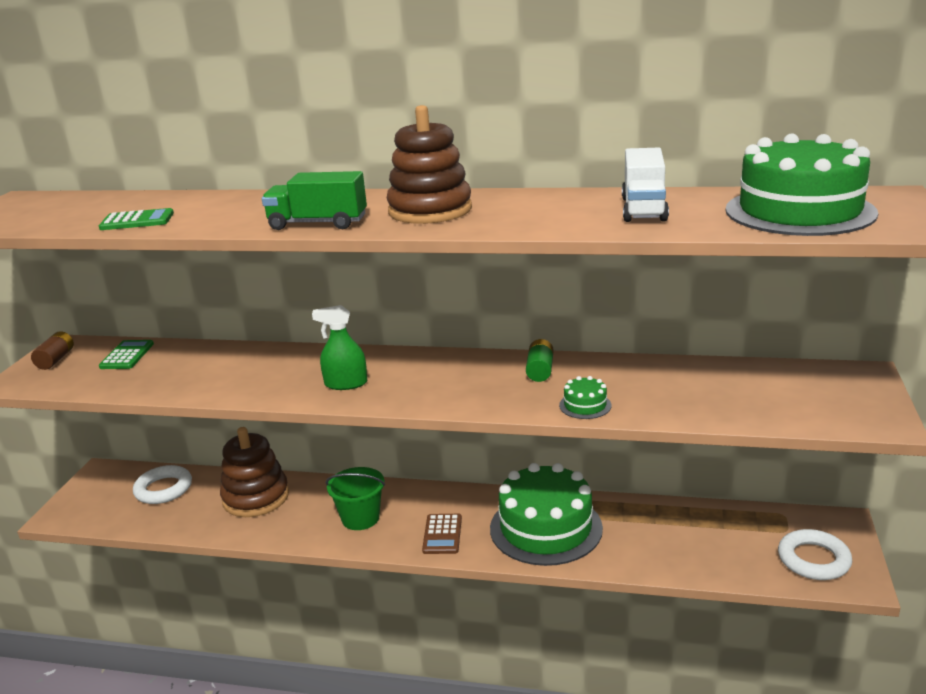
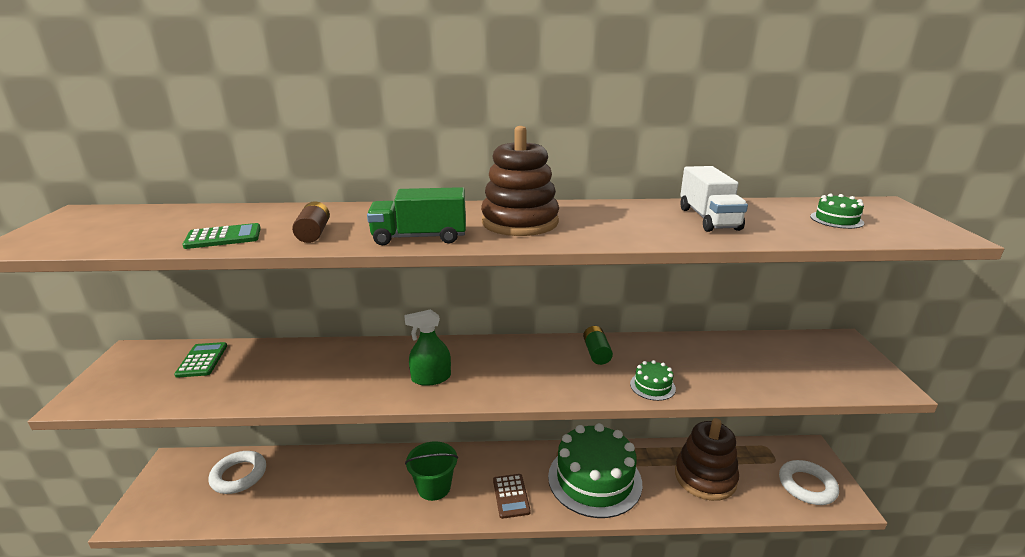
camera: 15 degrees left, 0 degrees up
brown battery [31,331,74,370] -> brown battery moved to [292,201,330,243]
brown stacking toy [220,427,289,517] -> brown stacking toy moved to [675,418,739,501]
green cake [725,134,878,236] -> green cake [810,194,864,229], size x0.40

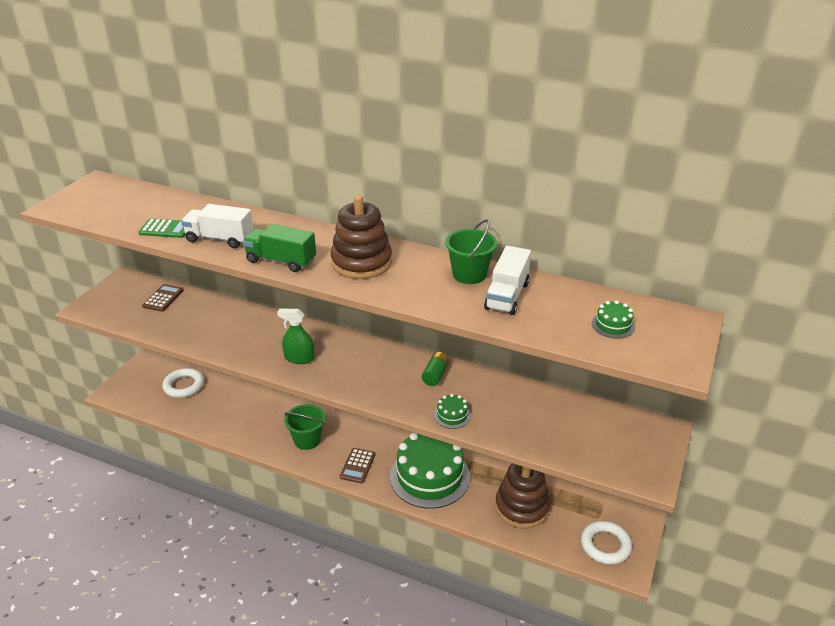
camera: 25 degrees right, 10 degrees up
green calculator [174,342,227,378] -> brown calculator [142,284,184,312]
brown battery [292,201,330,243] -> white truck [181,204,254,248]
none -> green bucket [445,220,497,284]

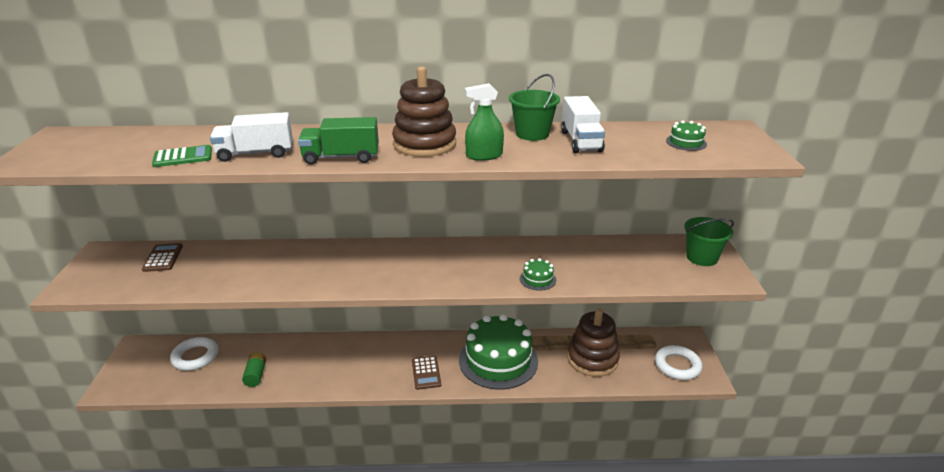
camera: 25 degrees left, 5 degrees down
green spray bottle [277,308,314,364] -> green spray bottle moved to [465,83,504,161]
green bucket [284,404,325,450] -> green bucket moved to [684,217,734,266]
green battery [422,352,449,386] -> green battery moved to [242,352,266,387]

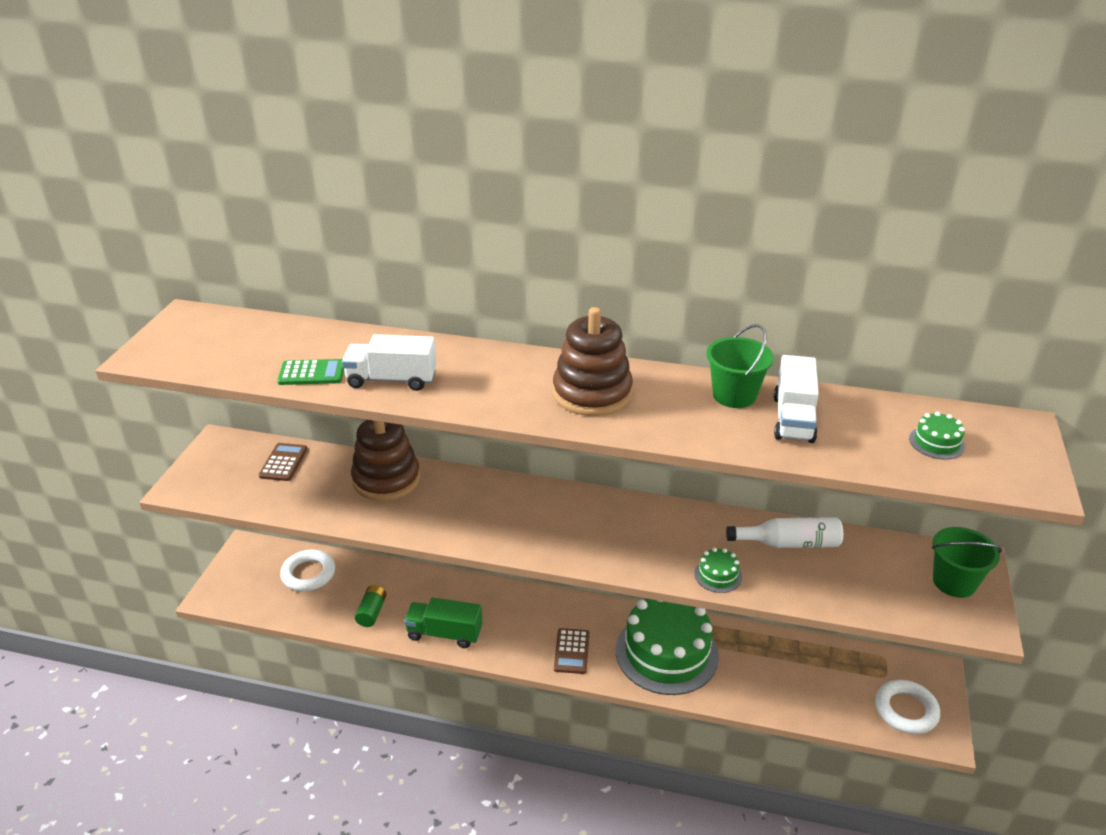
camera: 15 degrees right, 5 degrees up
green truck [298,117,379,165] -> green truck moved to [404,598,483,648]
green spray bottle [465,83,504,161] -> none
brown stacking toy [567,308,620,377] -> brown stacking toy moved to [351,420,420,501]
none -> white bottle [726,517,843,548]

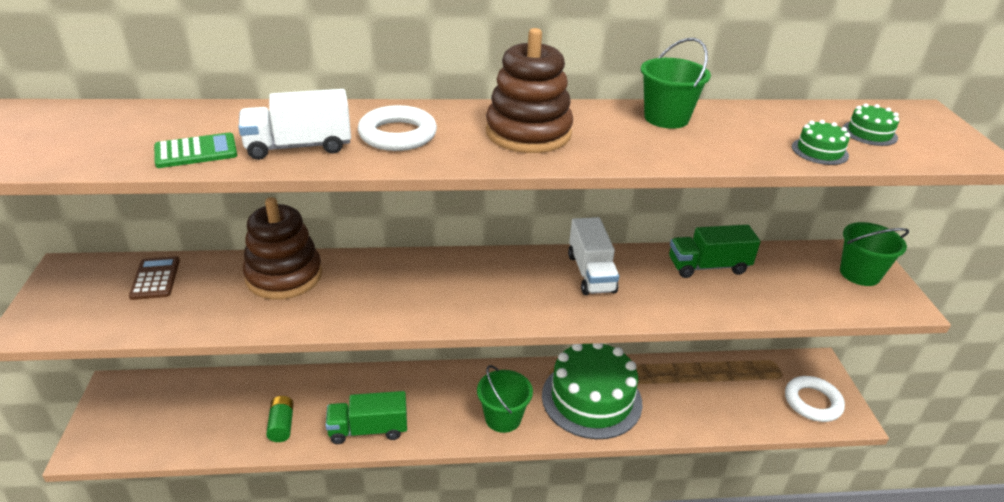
camera: 20 degrees left, 0 degrees up
white ring [280,550,335,591] -> white ring moved to [358,105,437,151]
brown calculator [554,628,590,674] -> green bucket [477,365,533,433]
green cake [694,548,742,593] -> green cake moved to [792,120,850,165]
white bottle [726,517,843,548] -> green truck [669,225,761,278]
white truck [774,355,819,443] -> white truck moved to [568,217,619,295]

